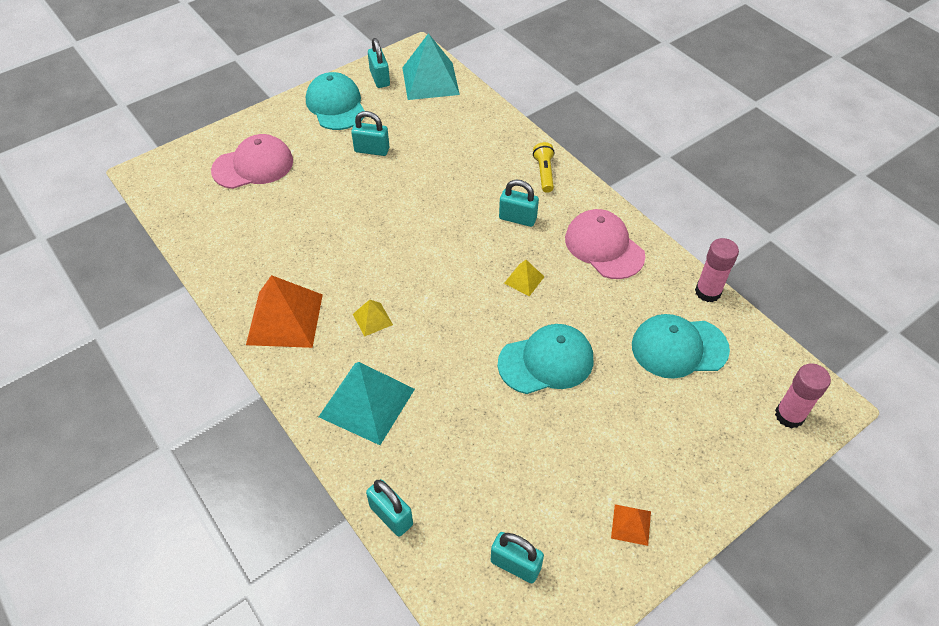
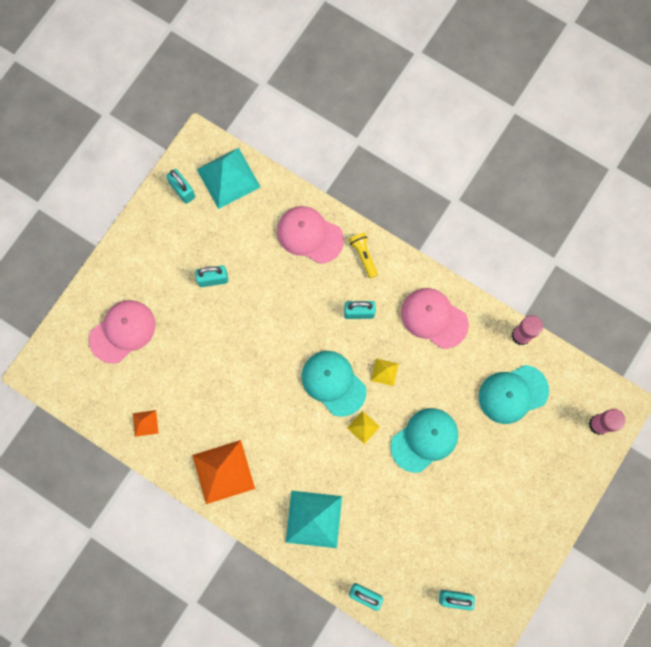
camera: 20 degrees left, 25 degrees up
turquoise cap [306,72,364,130] -> turquoise cap moved to [301,351,367,417]
yellow pyramid [353,300,393,337] -> yellow pyramid moved to [347,411,380,444]
orange pyramid [611,504,651,546] -> orange pyramid moved to [133,410,159,437]
none -> pink cap [277,206,344,264]

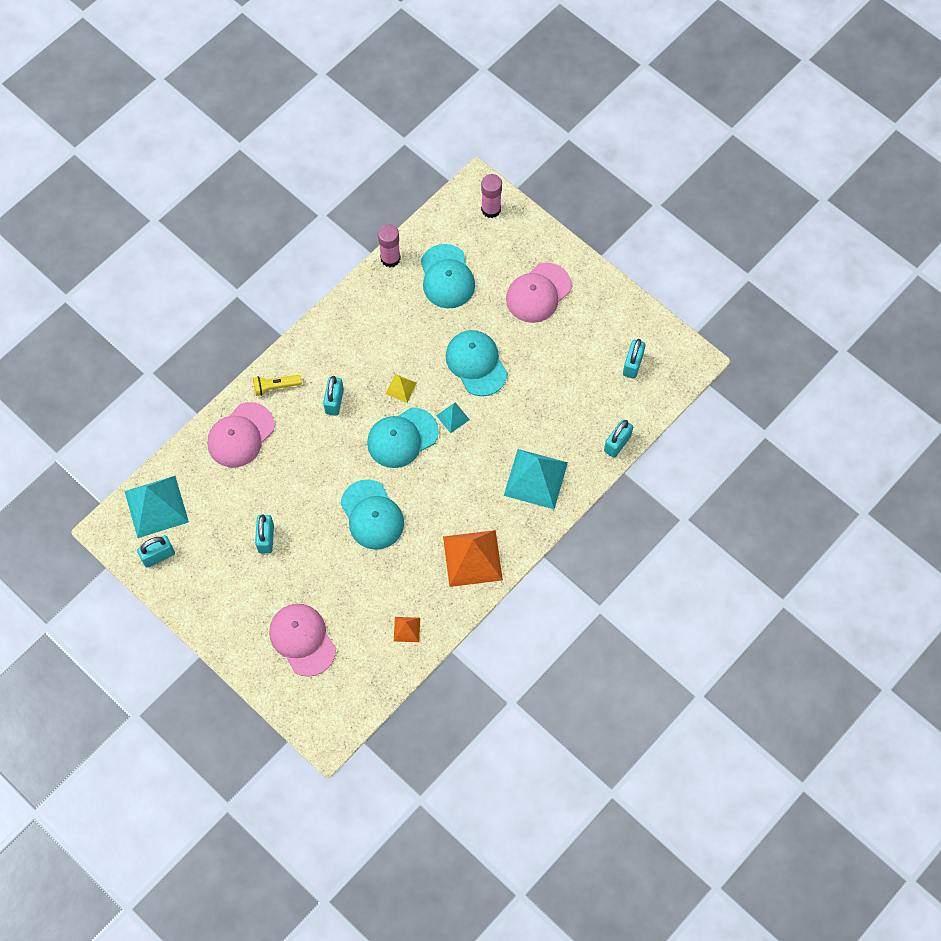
camera: 80 degrees left, 10 degrees down
yellow pyramid [347,411,380,444] -> turquoise pyramid [436,402,470,433]
pink cap [401,288,469,349] -> pink cap moved to [506,263,572,323]
none -> turquoise cap [340,480,404,550]

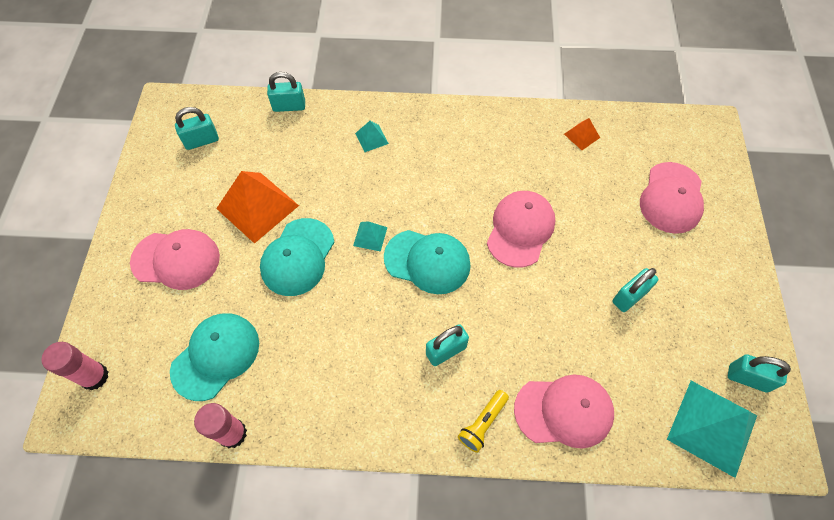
camera: 130 degrees left, 5 degrees down
yellow flashlight [253,375,302,396] -> yellow flashlight turned 90 degrees clockwise [458,390,509,453]
turquoise cap [340,480,404,550] -> pink cap [487,191,556,268]
yellow pyramid [385,374,417,403] -> none
orange pyramid [443,530,503,587] -> orange pyramid moved to [216,171,299,244]
turquoise pyramid [504,449,568,509] -> turquoise pyramid [355,121,389,152], size x0.47

